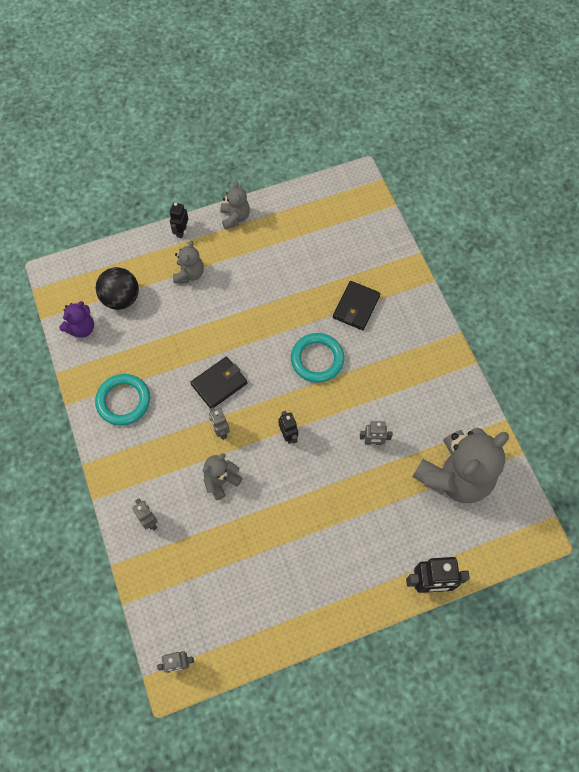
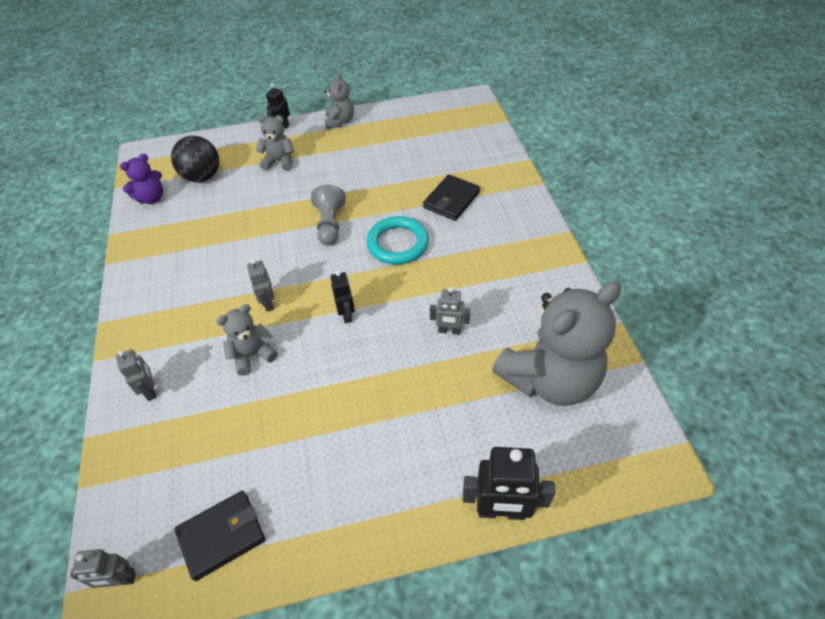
camera: 10 degrees right, 15 degrees down
turquoise ring [95,374,150,426] -> none
grey teddy bear [173,241,204,283] -> grey teddy bear turned 105 degrees counterclockwise [256,115,294,171]
black wallet [190,357,247,408] -> black wallet moved to [175,491,265,581]
none -> grey pawn [311,185,346,245]

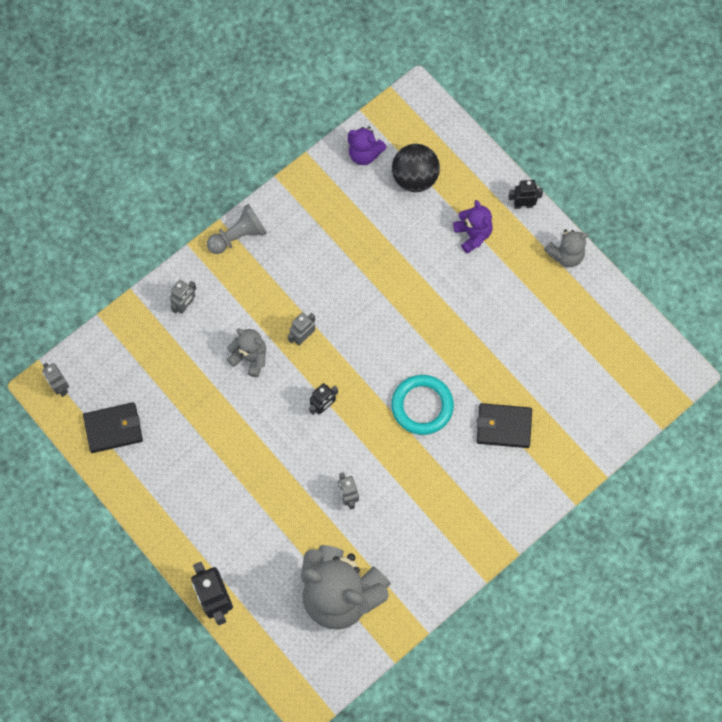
camera: 60 degrees right, 20 degrees up
black wallet [175,491,265,581] -> black wallet turned 45 degrees counterclockwise [83,402,143,453]
grey teddy bear [256,115,294,171] -> purple teddy bear [453,200,492,254]
grey pawn [311,185,346,245] -> grey pawn moved to [207,204,267,254]

